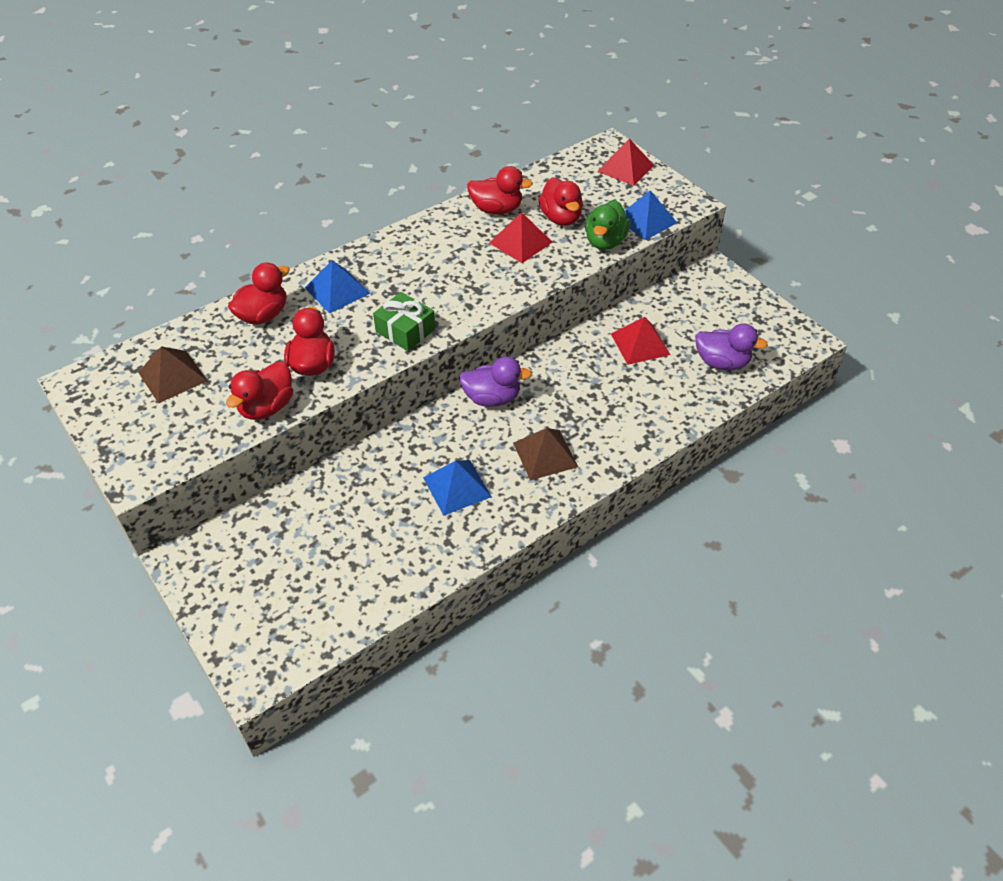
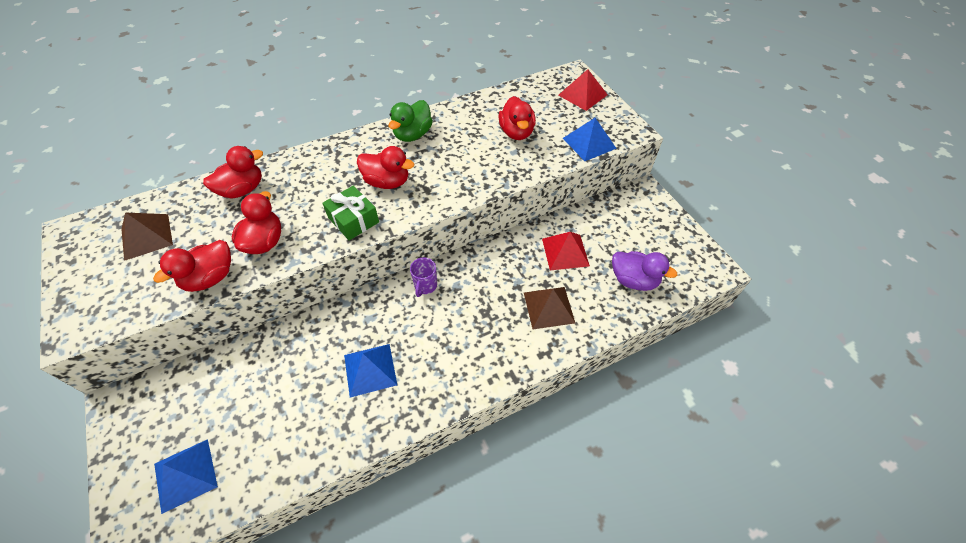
camera: 10 degrees right, 5 degrees up
blue pyramid [305,260,371,314] -> blue pyramid moved to [154,439,218,514]
purple duck [459,357,532,407] -> purple mug [410,257,437,297]
red duck [467,166,533,214] -> red duck moved to [357,146,414,189]
red pyramid [489,212,553,263] -> none
brown pyramid [513,428,578,480] -> brown pyramid moved to [524,287,575,329]
green duck [585,200,630,250] -> green duck moved to [388,100,433,142]

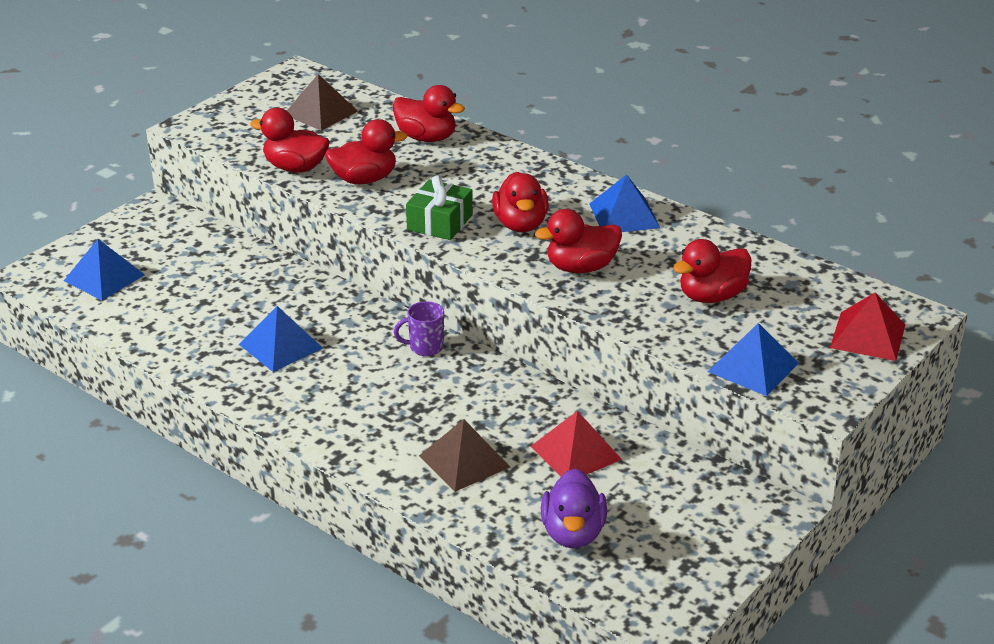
camera: 65 degrees right, 20 degrees down
green duck [388,100,433,142] -> blue pyramid [589,174,660,232]
none -> red duck [535,209,622,273]

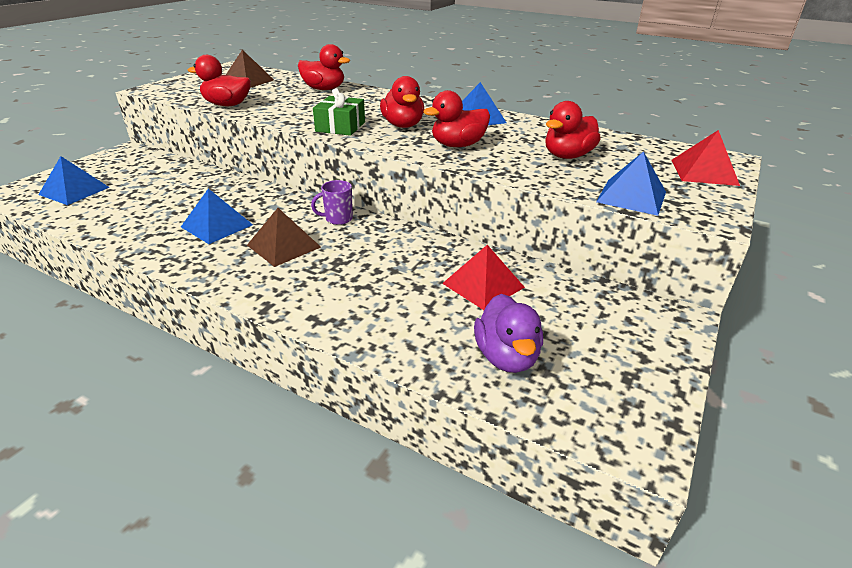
camera: 10 degrees left, 0 degrees up
red duck [325,119,408,184] -> none
brown pyramid [419,419,510,492] -> brown pyramid moved to [247,208,321,267]

